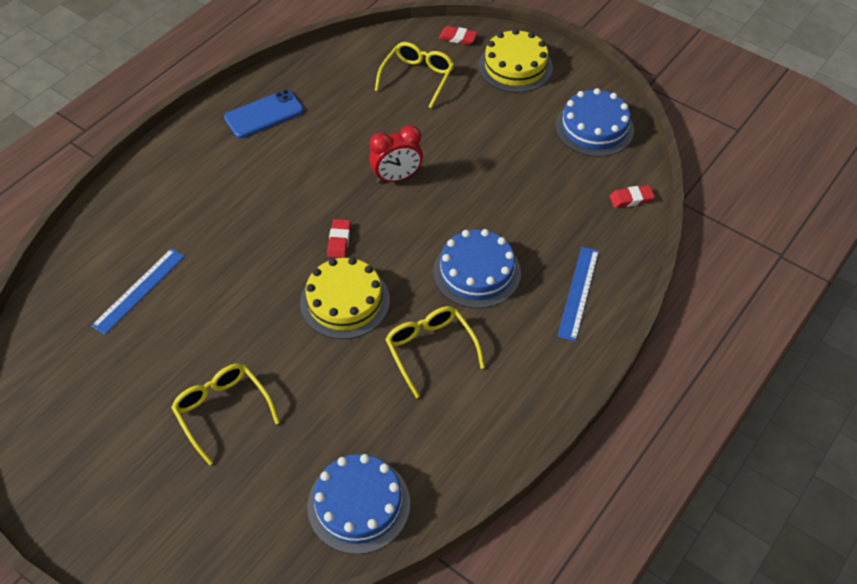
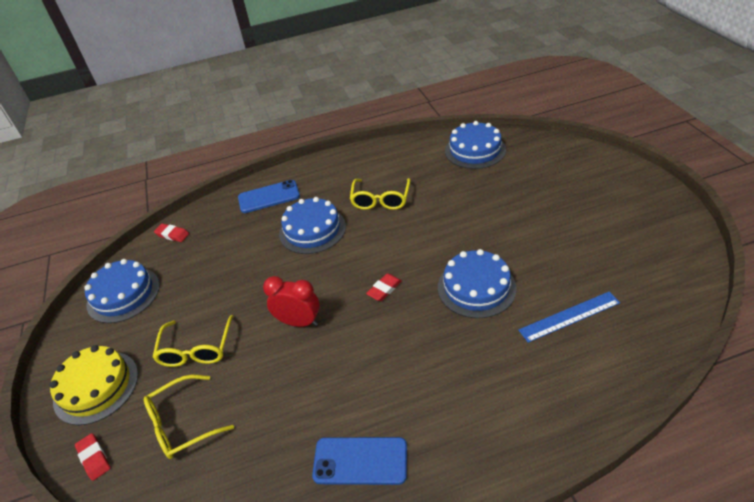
camera: 140 degrees left, 10 degrees down
yellow glasses [171,363,280,465] -> yellow glasses moved to [152,315,234,367]
yellow cake [300,257,390,339] -> none
blue ruler [557,247,599,341] -> blue phone [238,180,300,213]
none -> blue cake [438,249,517,318]

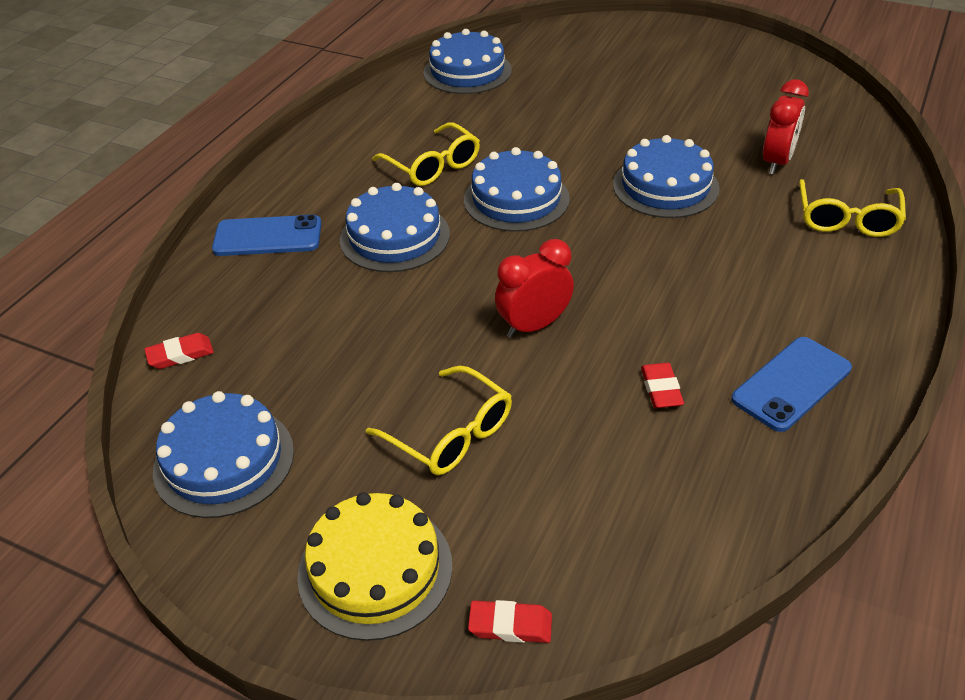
camera: 50 degrees left, 0 degrees up
yellow glasses [144,375,234,459] -> yellow glasses moved to [799,179,906,237]
blue phone [238,180,300,213] -> blue phone turned 60 degrees clockwise [212,214,322,256]
red eraser [366,273,402,301] -> red eraser moved to [641,363,684,408]
blue ruler [519,292,620,343] -> red clock [763,80,809,174]
none -> blue cake [464,147,570,232]

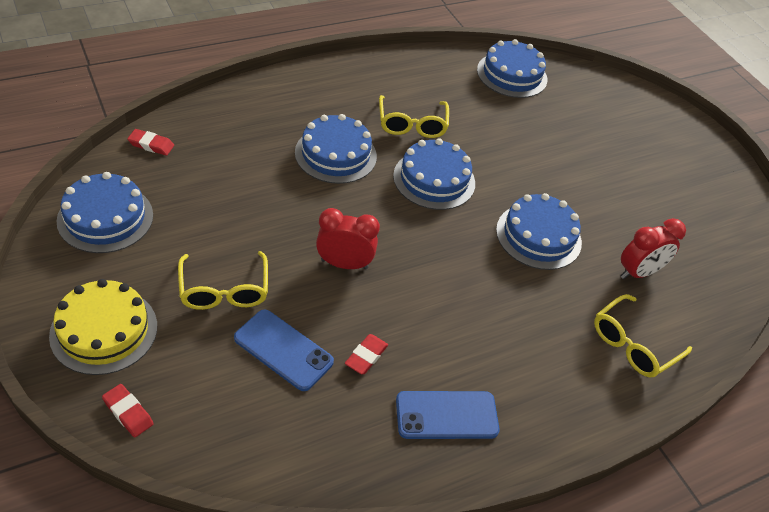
camera: 30 degrees right, 5 degrees up
blue phone [212,214,322,256] -> blue phone moved to [234,309,334,391]

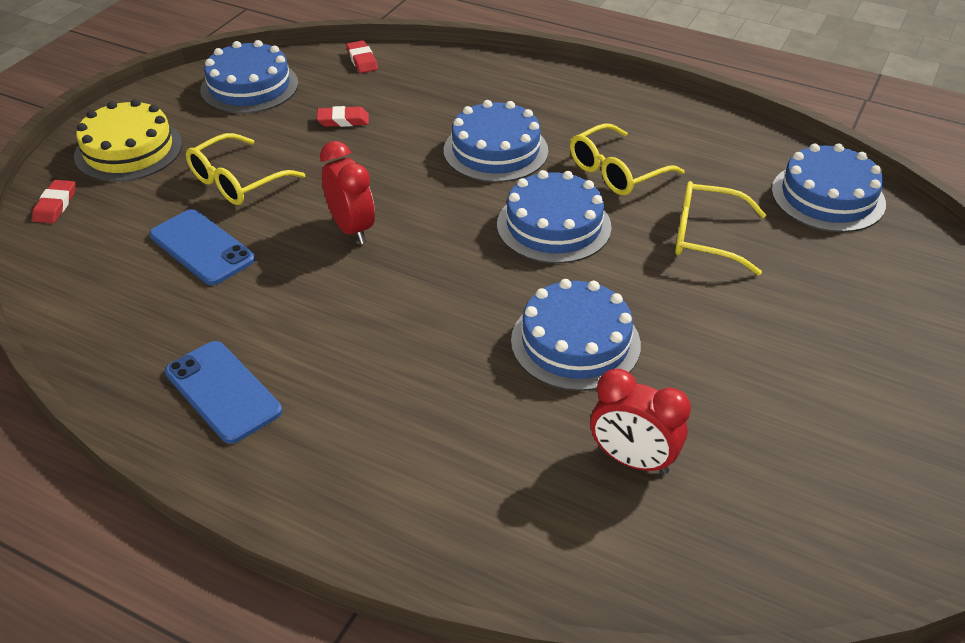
camera: 60 degrees right, 5 degrees down
blue phone [234,309,334,391] -> blue phone turned 45 degrees counterclockwise [149,209,255,285]
red eraser [345,334,388,374] -> red eraser moved to [317,106,369,127]
yellow glasses [594,294,692,378] -> yellow glasses moved to [675,181,766,275]

